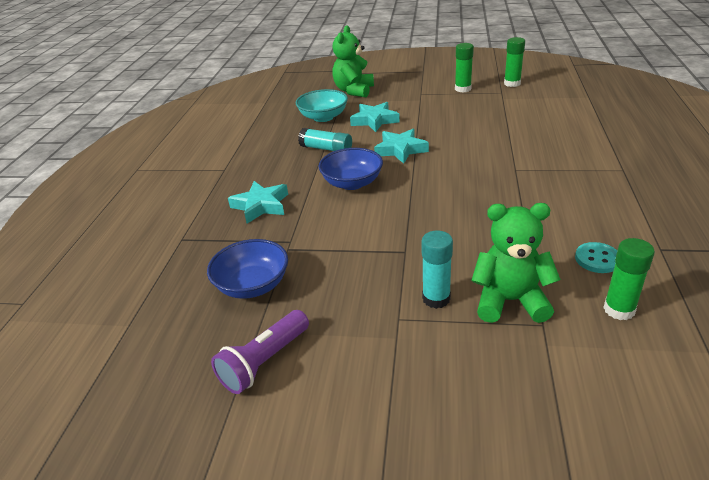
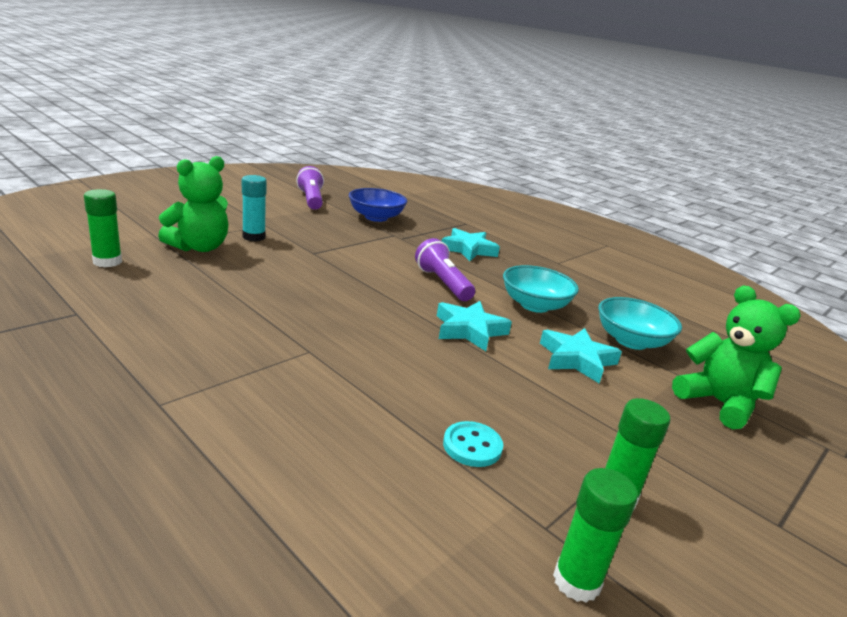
camera: 120 degrees right, 10 degrees down
turquoise glue stick [298,128,352,151] -> turquoise bowl [503,265,579,313]
blue bowl [318,148,383,190] -> purple flashlight [415,238,475,301]
turquoise button [575,242,617,273] -> turquoise button moved to [443,421,503,467]

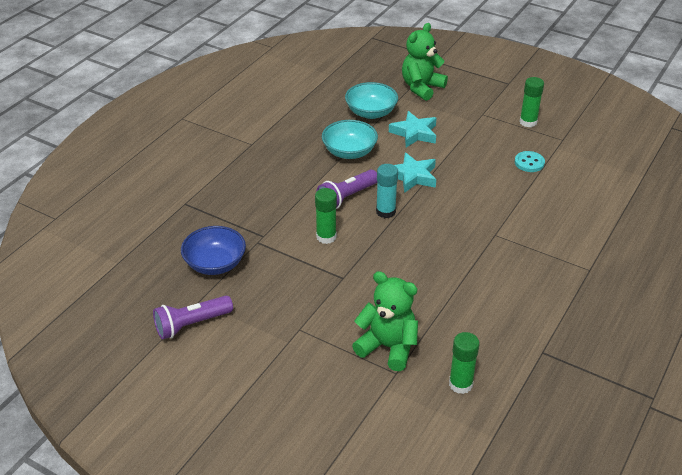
camera: 100 degrees left, 15 degrees up
turquoise glue stick [242,175,267,241] -> turquoise glue stick moved to [376,164,398,218]
turquoise star [441,228,500,261] -> none
green glue stick [553,468,638,603] -> green glue stick moved to [315,188,337,244]

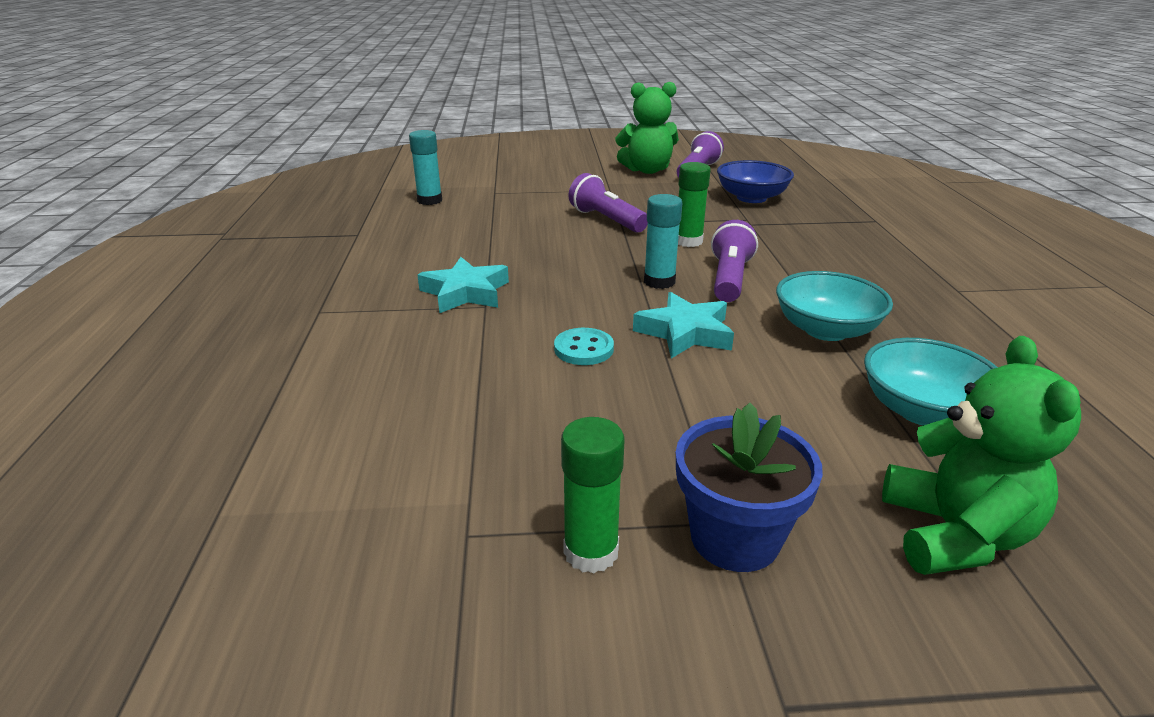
camera: 145 degrees right, 10 degrees down
green teddy bear [352,271,418,371] -> green teddy bear moved to [615,82,679,174]
turquoise star [389,111,437,147] -> turquoise star moved to [417,257,509,313]
green glue stick [449,332,480,394] -> turquoise glue stick [409,130,442,205]
turquoise button [515,151,545,172] -> turquoise button moved to [554,328,614,365]
none -> purple flashlight [569,173,648,233]
none -> blue flower pot [676,403,823,572]

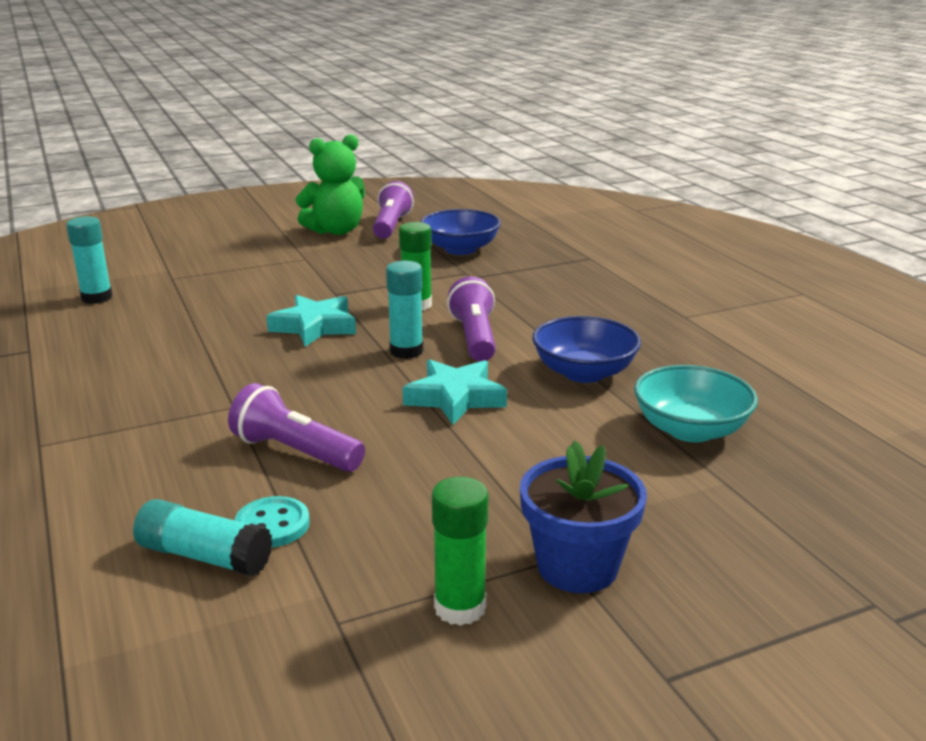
camera: 20 degrees left, 5 degrees down
turquoise star [417,257,509,313] -> turquoise star moved to [266,295,356,347]
turquoise button [554,328,614,365] -> turquoise button moved to [235,496,310,547]
purple flashlight [569,173,648,233] -> purple flashlight moved to [228,383,365,472]
turquoise bowl [776,271,893,341] -> blue bowl [532,316,641,383]
green teddy bear [882,336,1081,575] -> none
none -> turquoise glue stick [133,499,273,577]

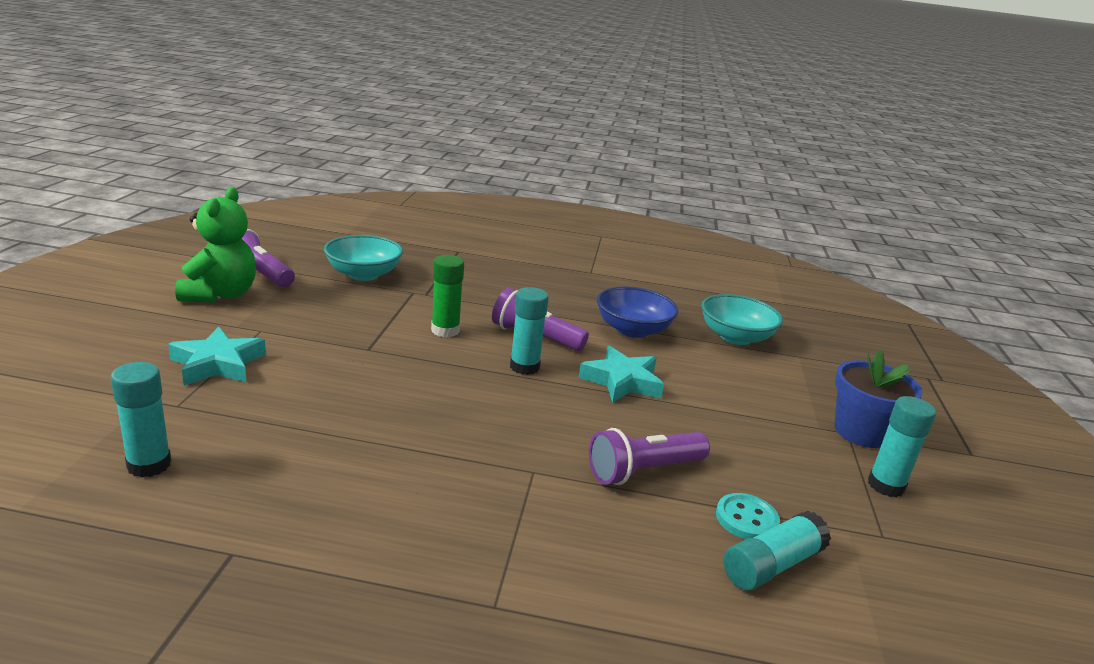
camera: 60 degrees left, 0 degrees up
turquoise star [266,295,356,347] -> turquoise star moved to [168,327,266,386]
blue bowl [421,209,501,255] -> turquoise bowl [324,235,403,281]
green glue stick [432,477,488,626] -> turquoise glue stick [868,396,936,497]

